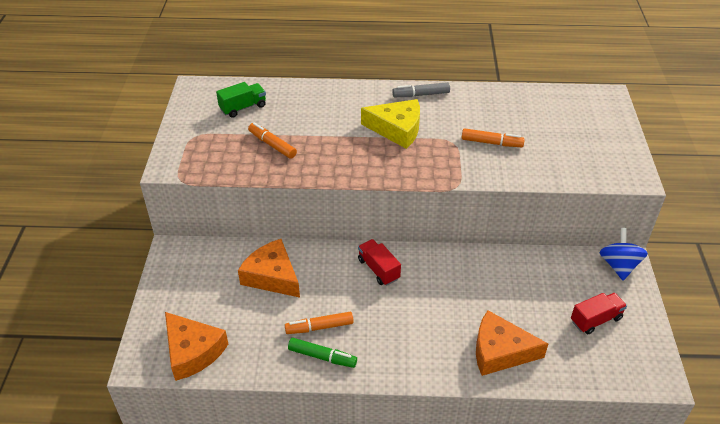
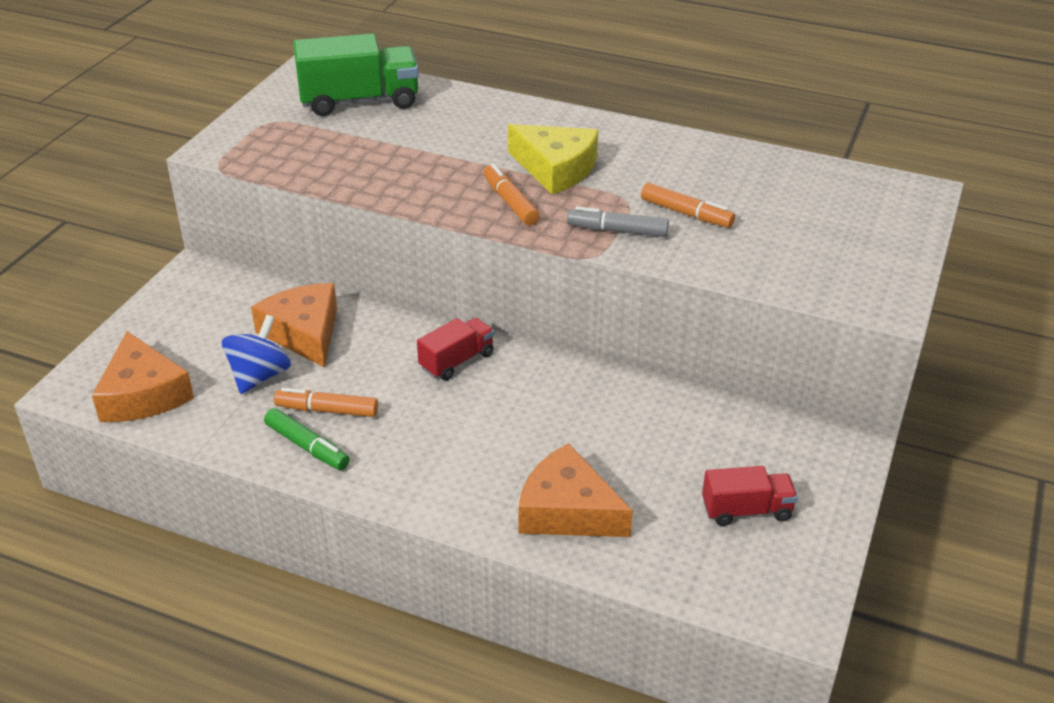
camera: 20 degrees right, 5 degrees down
green truck [216,82,266,118] -> green truck [293,33,419,116], size x1.75
orange marker [248,122,297,159] -> orange marker moved to [483,164,540,225]
red truck [358,239,401,285] -> red truck turned 60 degrees clockwise [417,318,494,380]
grey marker [392,82,450,97] -> grey marker moved to [567,206,669,237]
blue spinning top [599,228,648,281] -> blue spinning top moved to [222,315,291,394]

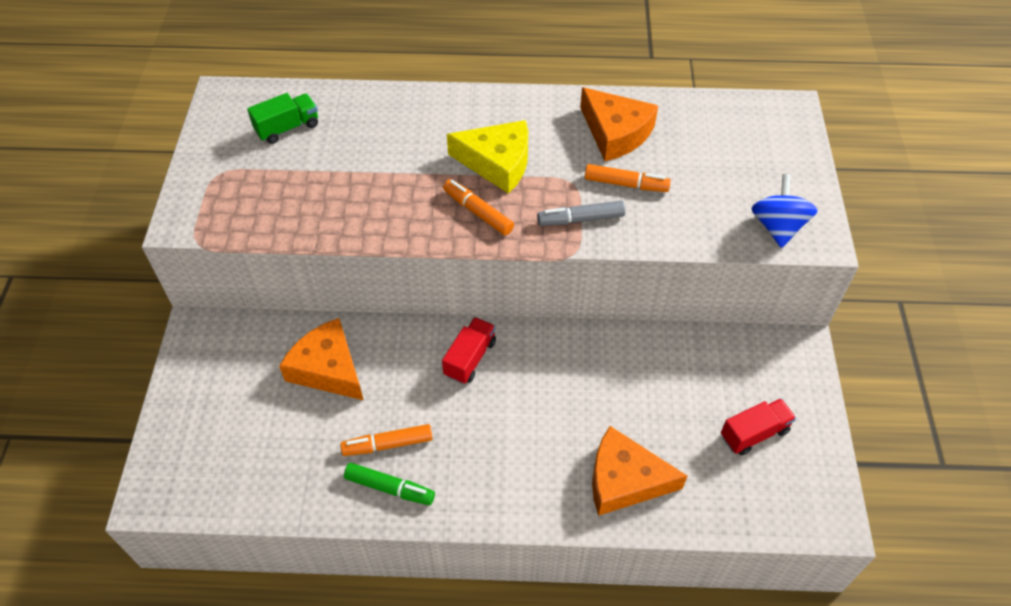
camera: 20 degrees left, 15 degrees up
orange cheese [92,331,194,422] -> orange cheese moved to [580,87,659,161]
blue spinning top [222,315,291,394] -> blue spinning top moved to [751,174,818,248]
green truck [293,33,419,116] -> green truck [247,93,318,144], size x0.57

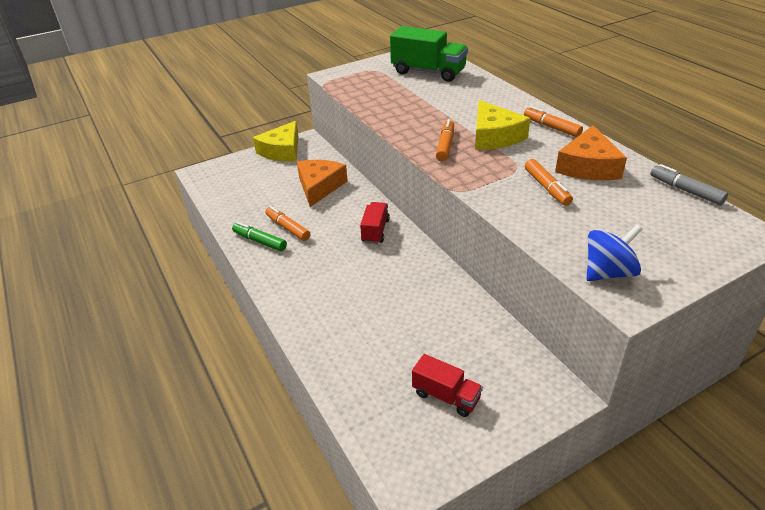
camera: 60 degrees right, 15 degrees down
green truck [247,93,318,144] -> green truck [390,26,468,82], size x1.75
green marker [344,463,435,505] -> green marker turned 135 degrees clockwise [232,222,287,251]
red truck [442,317,496,384] -> red truck turned 75 degrees counterclockwise [360,202,390,244]
grey marker [537,201,625,226] -> grey marker moved to [650,164,728,205]
orange cheese [592,426,687,516] -> none
none -> yellow cheese [253,121,298,162]
none -> orange marker [524,106,583,137]

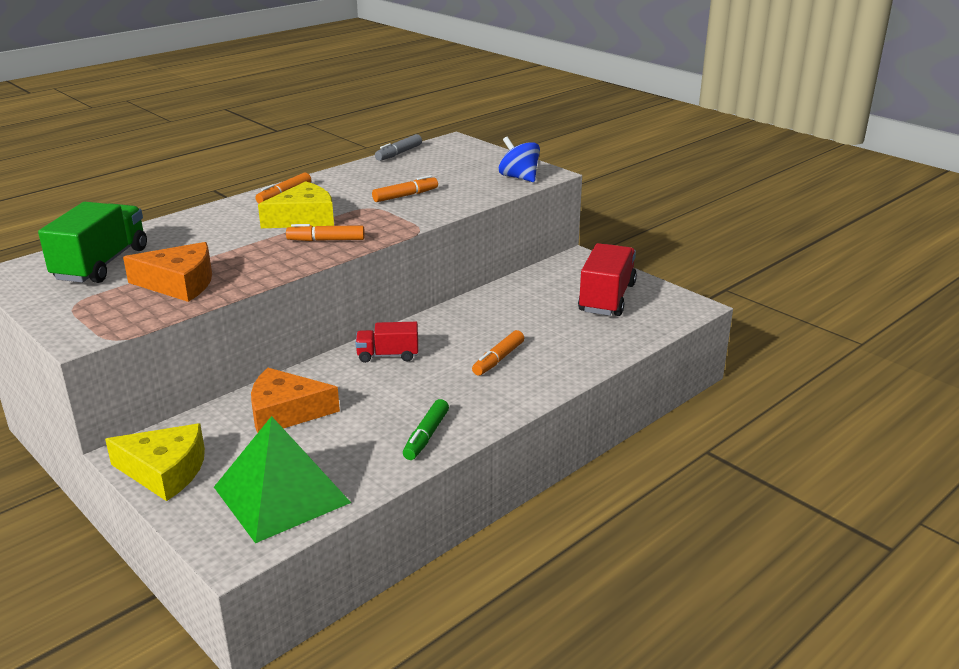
camera: 105 degrees left, 10 degrees down
orange marker [265,206,310,241] -> orange marker moved to [472,330,524,376]
red truck [412,354,483,417] -> red truck [578,243,637,316], size x1.75
orange cheese [555,125,627,180] -> orange cheese moved to [123,242,212,302]
none -> green pyramid [214,416,351,543]

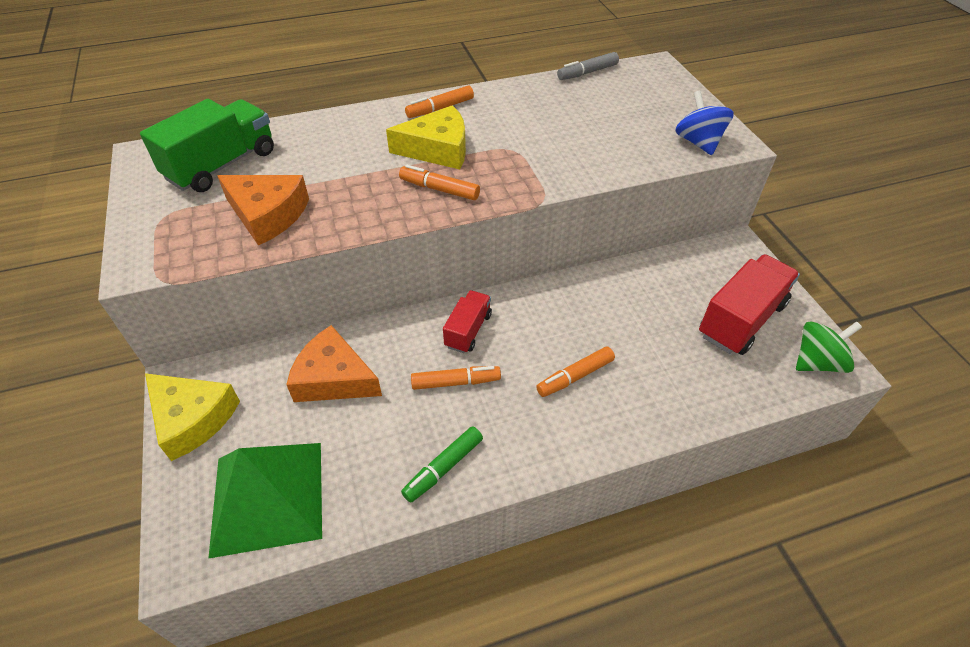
camera: 25 degrees right, 20 degrees up
red truck [355,322,418,363] -> red truck turned 90 degrees clockwise [443,290,492,353]
orange marker [372,175,438,202] -> orange marker moved to [411,366,501,390]
none -> green spinning top [796,321,862,373]

